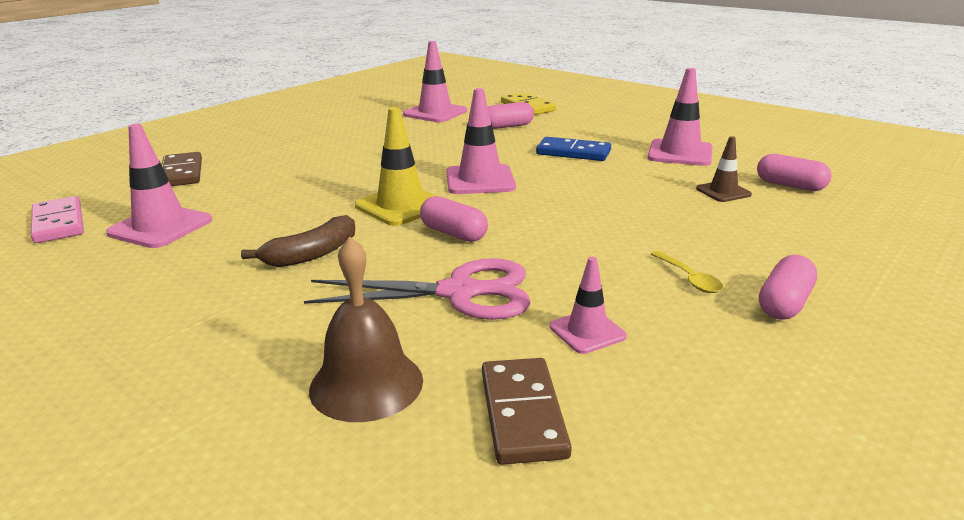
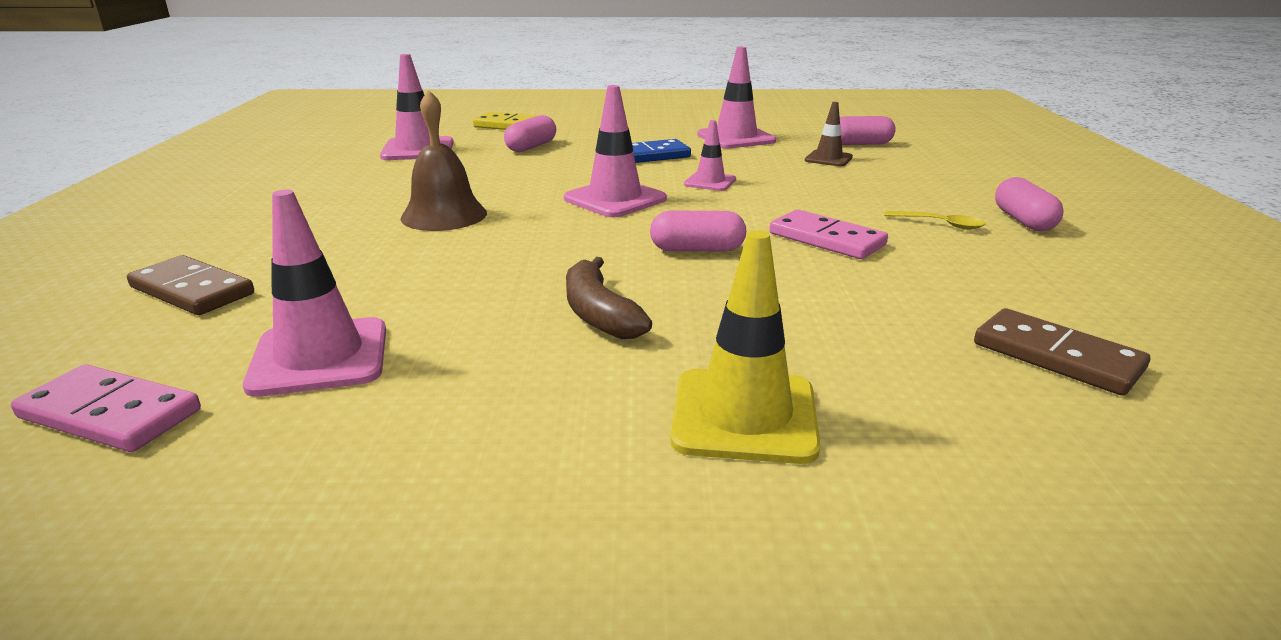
camera: 40 degrees left, 0 degrees up
brown banana [241,215,355,267] -> brown banana turned 150 degrees clockwise [566,257,652,339]
pink scissors [304,258,531,320] -> none
brown bell [309,237,423,422] -> brown bell moved to [401,90,487,231]
yellow traffic cone [355,107,436,226] -> yellow traffic cone moved to [670,230,820,464]
pink traffic cone [550,257,627,354] -> pink traffic cone moved to [684,120,736,191]
none -> pink domino [769,209,888,259]

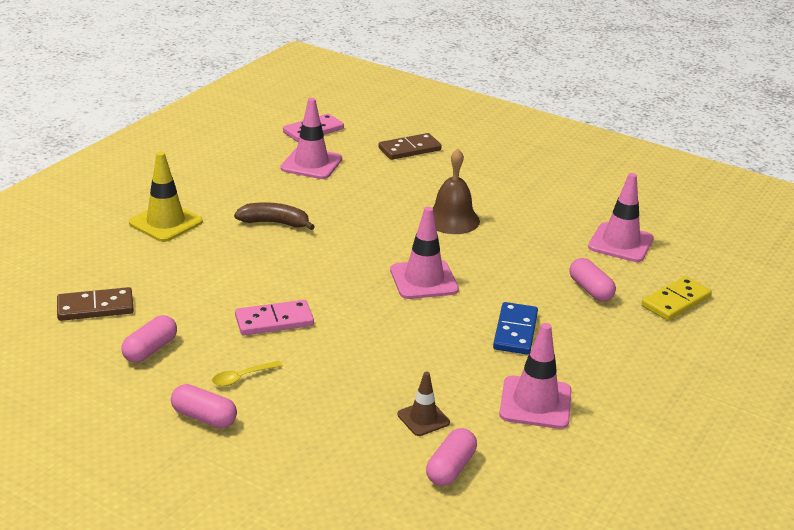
camera: 120 degrees right, 5 degrees up
pink capsule [650,211,746,252] -> pink capsule moved to [121,315,177,363]
pink traffic cone [684,120,736,191] -> none

